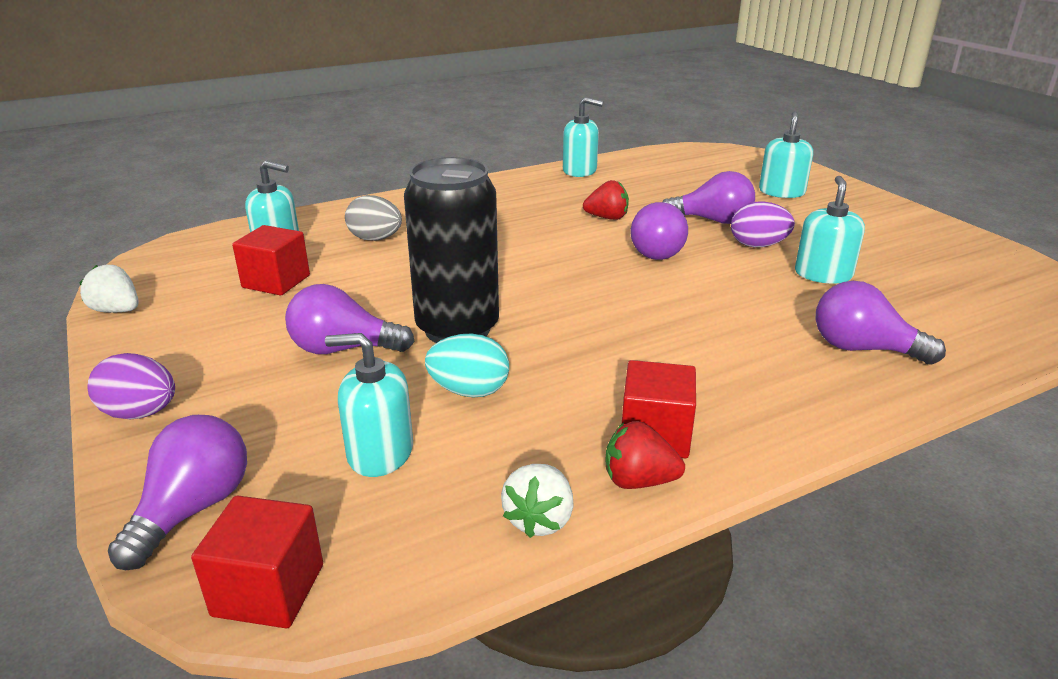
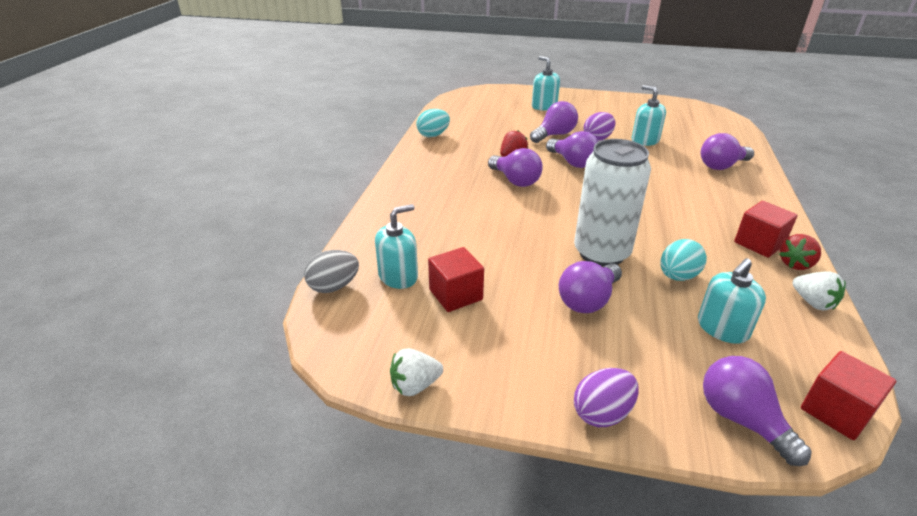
camera: 50 degrees left, 5 degrees up
grey egg [345,195,402,241] -> grey egg moved to [304,250,359,293]
black can [404,157,499,343] -> white can [574,139,651,267]
turquoise soap dispenser [563,97,603,177] -> turquoise egg [416,109,450,137]
none -> purple light bulb [488,148,543,187]

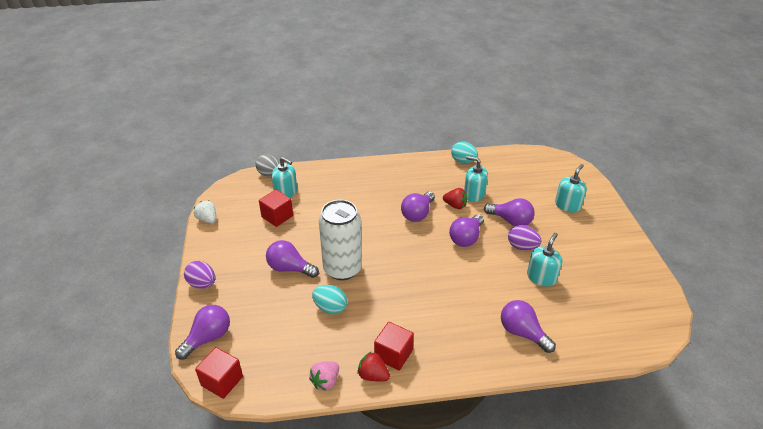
camera: 70 degrees right, 5 degrees up
turquoise soap dispenser [698,258,766,344] -> turquoise soap dispenser moved to [464,156,488,202]
white strawberry [792,271,846,310] -> pink strawberry [309,361,339,391]

